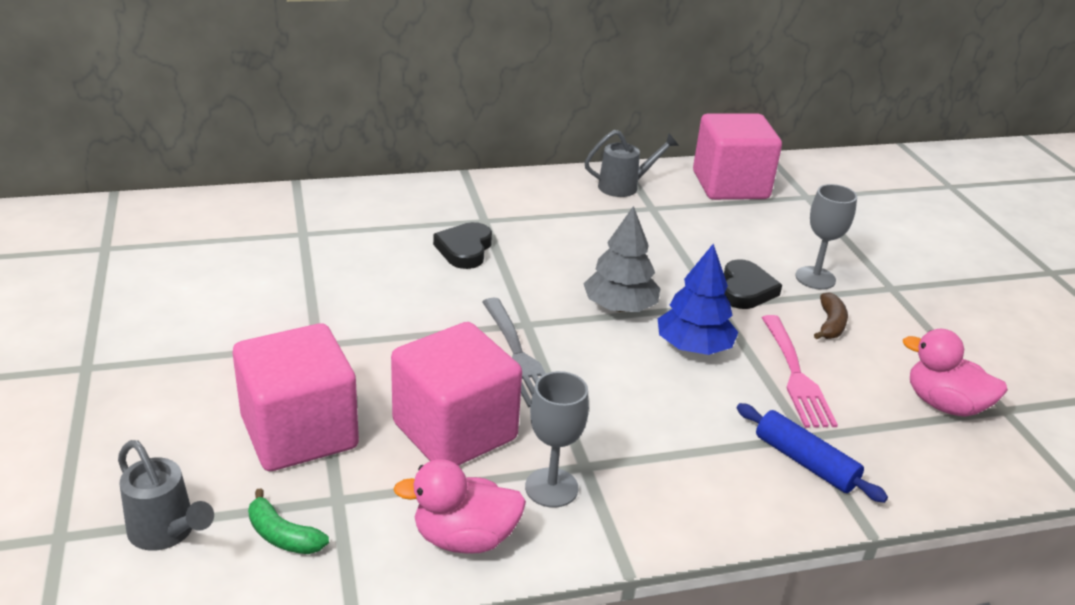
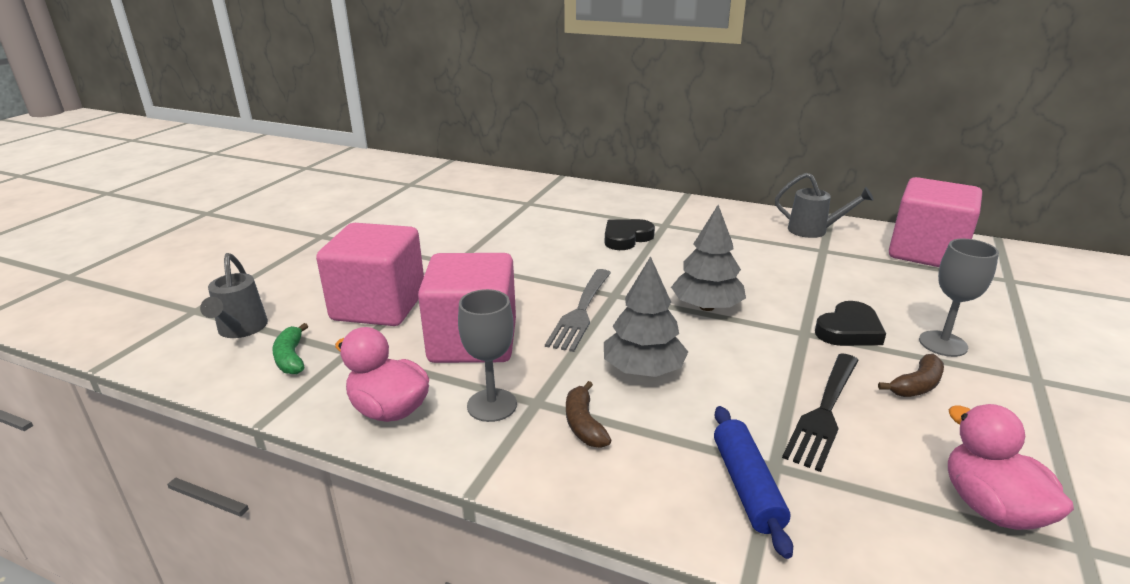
camera: 40 degrees right, 5 degrees down
blue tree [658,244,739,355] -> none
pink fork [762,315,838,428] -> black fork [782,353,859,472]
none -> brown banana [566,381,611,448]
none -> grey tree [604,256,688,377]

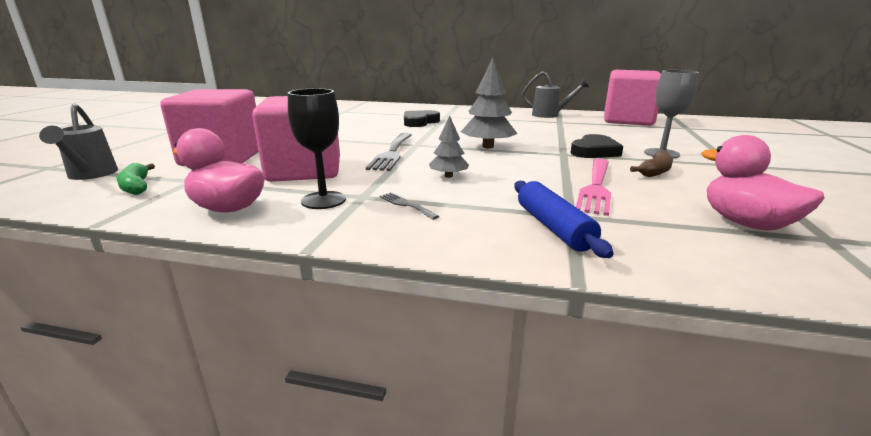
camera: 10 degrees left, 5 degrees down
grey goblet [458,289,517,422] -> black goblet [288,89,346,209]
brown banana [566,381,611,448] -> grey fork [379,192,439,220]
grey tree [604,256,688,377] -> grey tree [429,115,469,178], size x0.58
black fork [782,353,859,472] -> pink fork [576,159,611,216]

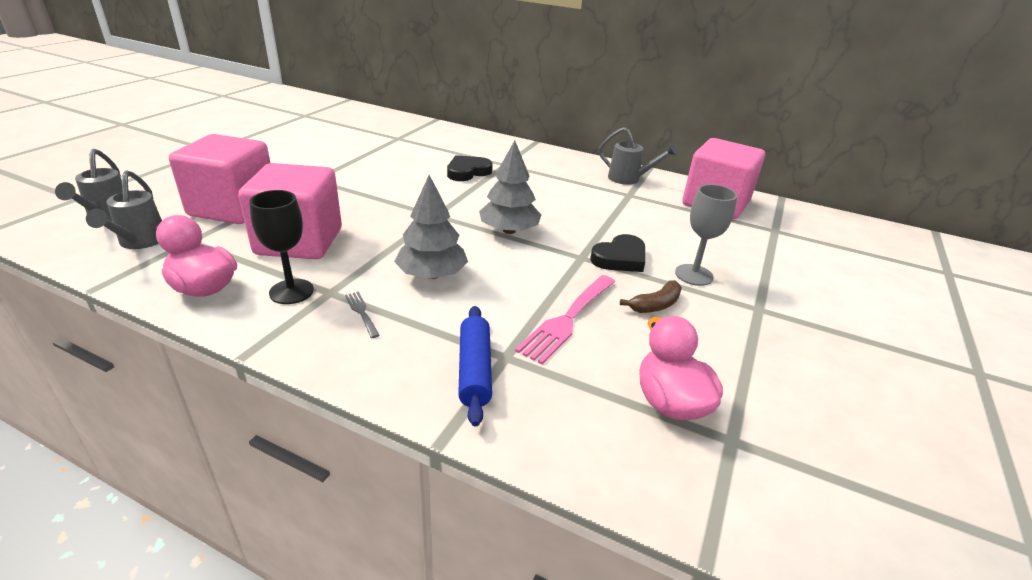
camera: 10 degrees right, 10 degrees up
green banana [117,163,155,195] -> grey watering can [86,170,162,249]
grey fork [366,133,412,171] -> none
grey tree [429,115,469,178] -> grey tree [394,175,468,279], size x1.71

